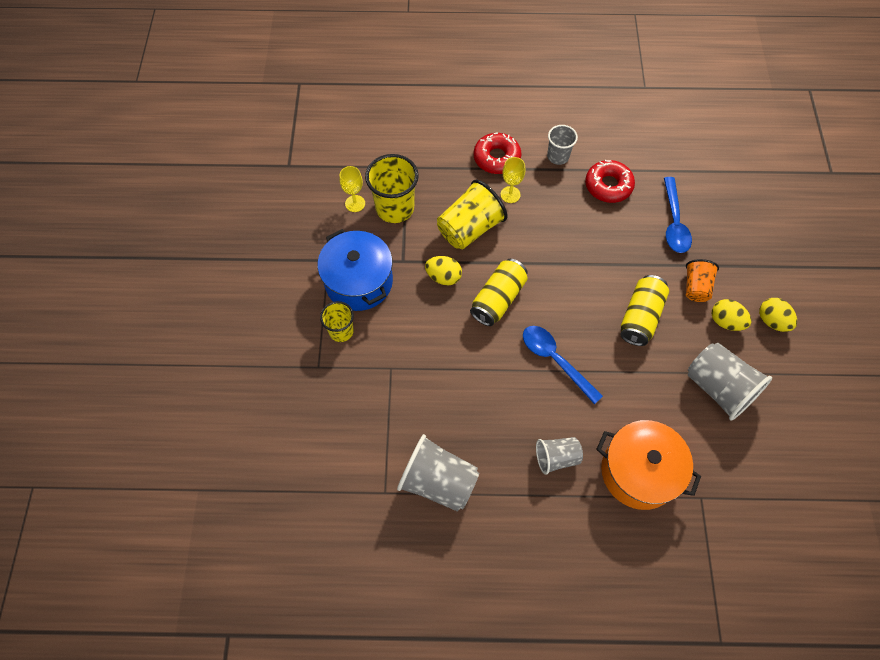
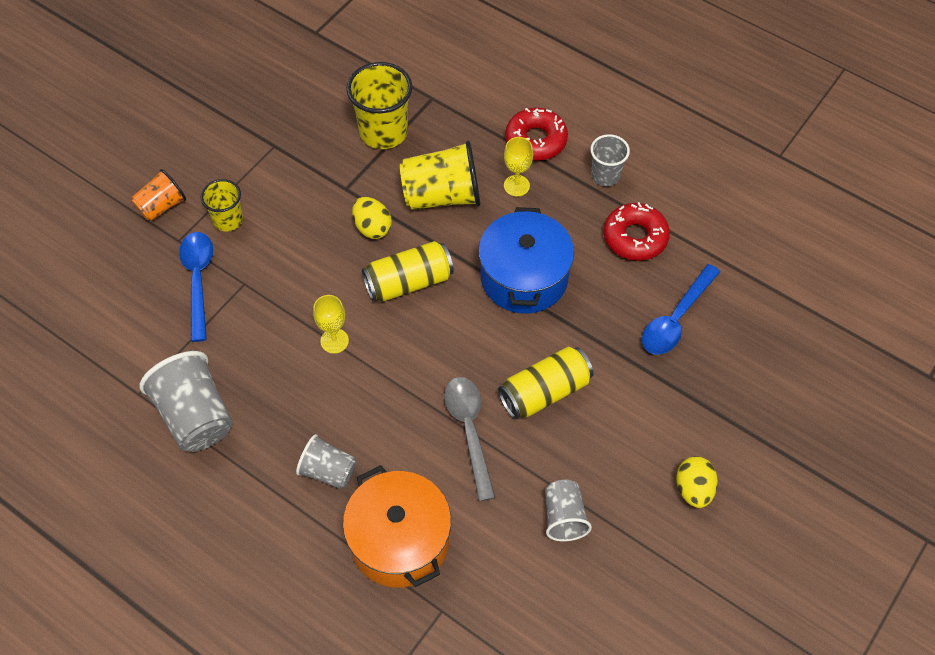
camera: 35 degrees right, 5 degrees down
blue pot [317,229,393,311] -> blue pot moved to [478,207,574,314]
yellow goblet [339,166,365,212] -> yellow goblet moved to [313,295,349,354]
blue spoon [523,326,603,404] -> blue spoon moved to [179,232,213,342]
orange cup [686,259,719,302] -> orange cup moved to [131,169,186,221]
grey cup [688,343,772,420] -> grey cup [545,480,592,541], size x0.60
yellow egg [712,299,751,331] -> none
none -> grey spoon [444,377,495,501]

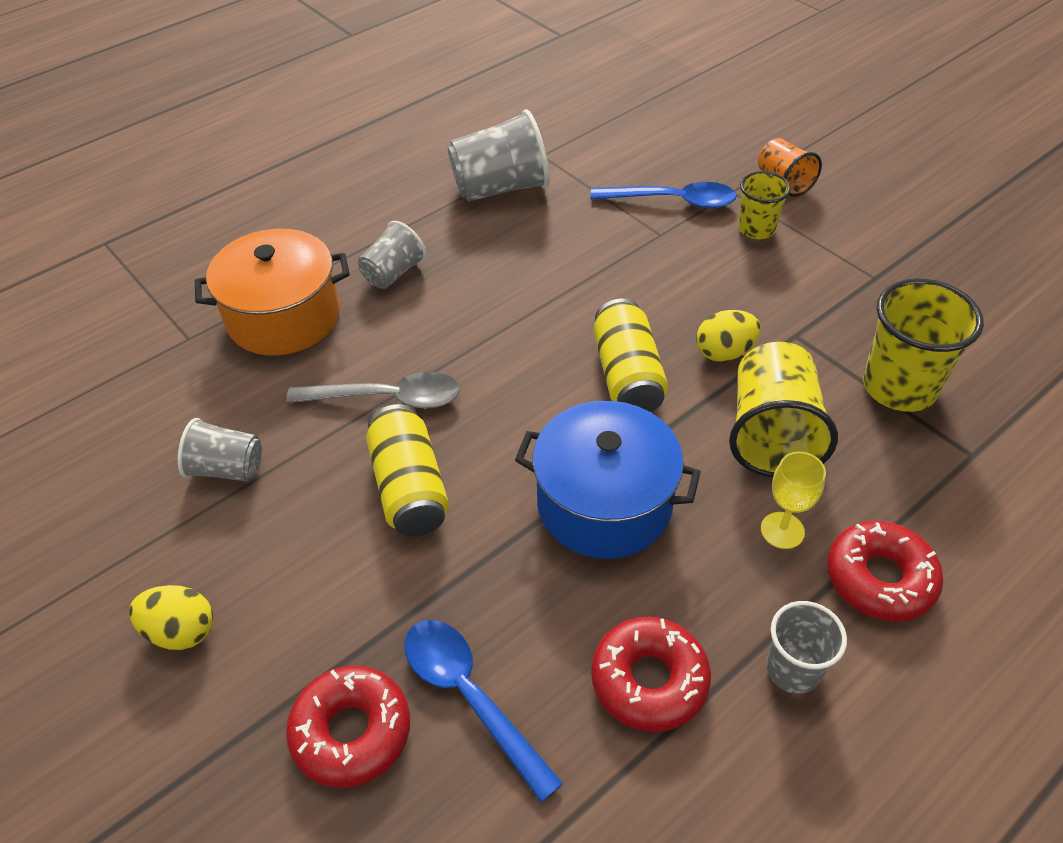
camera: 105 degrees right, 10 degrees down
yellow goblet [313,295,349,354] -> none
none -> red donut [286,666,410,788]

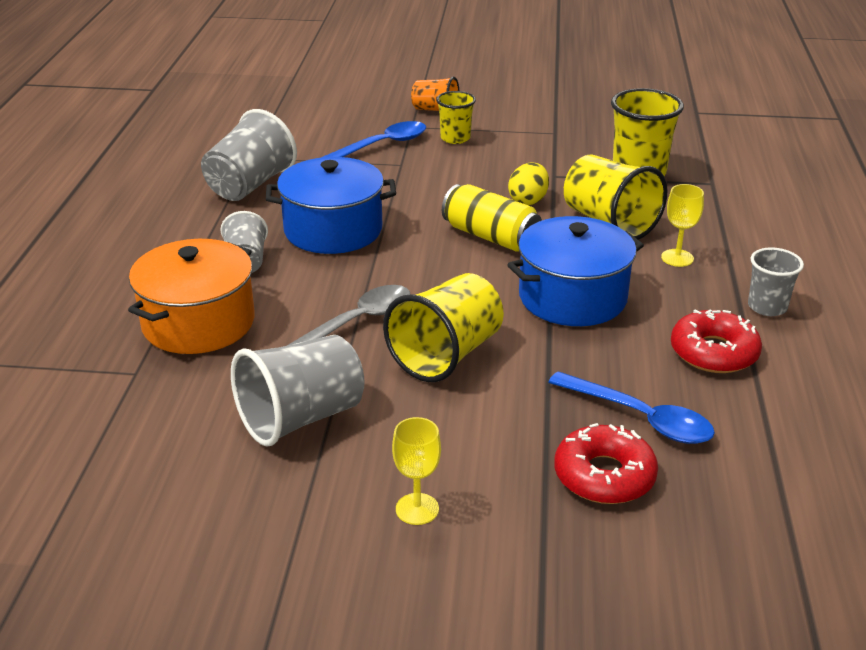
camera: 45 degrees left, 15 degrees down
yellow egg [129,585,213,650] -> yellow goblet [392,417,441,525]
grey cup [178,418,262,481] -> grey cup [231,335,364,446], size x1.68
yellow can [366,404,449,537] -> yellow cup [383,273,504,382]
blue spoon [405,620,563,802] -> blue spoon turned 150 degrees counterclockwise [548,371,715,444]
red donut [827,521,943,622] -> none
none -> blue pot [266,157,396,254]

